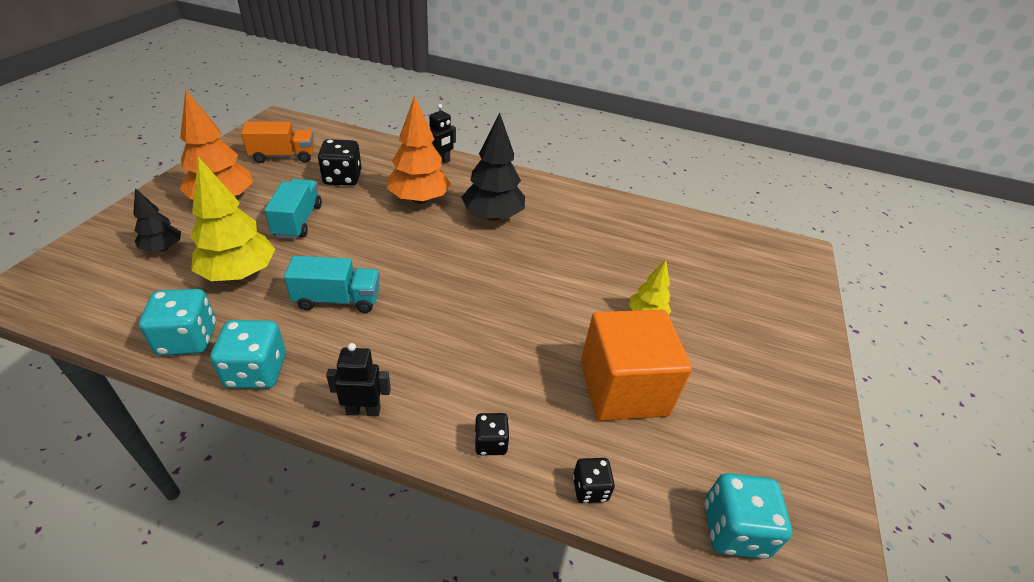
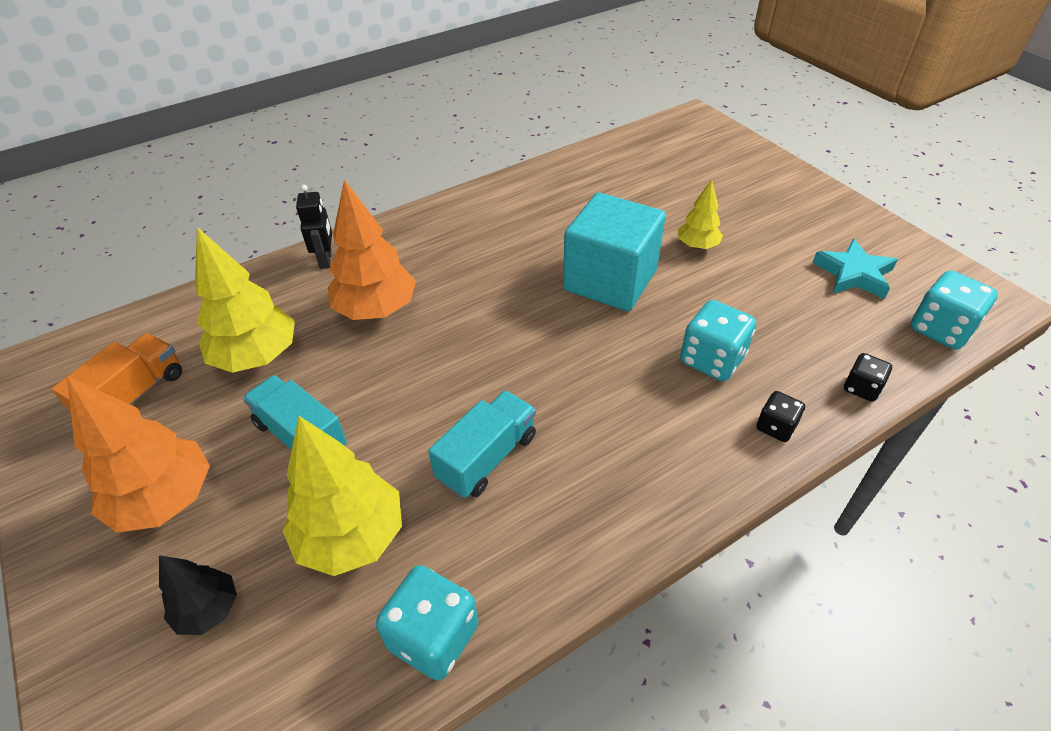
camera: 45 degrees left, 5 degrees up
turquoise dice [210,320,286,388] -> turquoise dice moved to [680,300,756,381]
black dice [318,139,362,185] -> yellow tree [195,227,295,373]
black robot [326,343,391,416] -> none
black tree [462,112,525,221] -> none
orange cube [581,310,692,421] -> none
none -> turquoise cube [563,192,666,312]
none -> turquoise star [812,239,898,299]

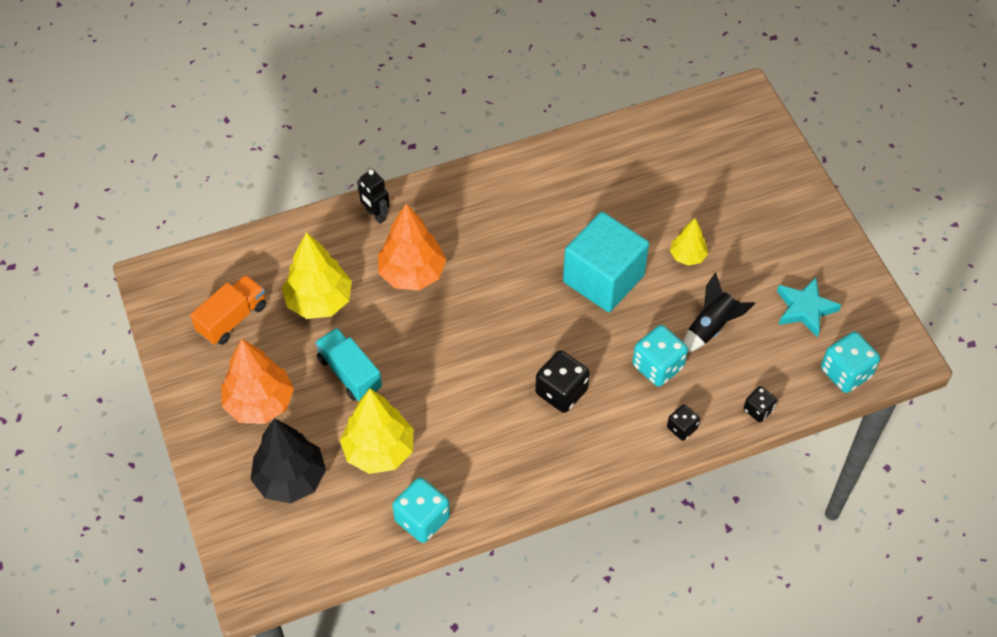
camera: 10 degrees right, 10 degrees up
black tree [159,556,237,635] -> black tree [250,418,326,503], size x1.79
black robot [296,185,332,269] -> black robot turned 135 degrees clockwise [357,169,390,224]
turquoise truck [428,390,536,498] -> none
none -> black dice [535,350,590,413]
none -> black rocket [683,272,755,353]

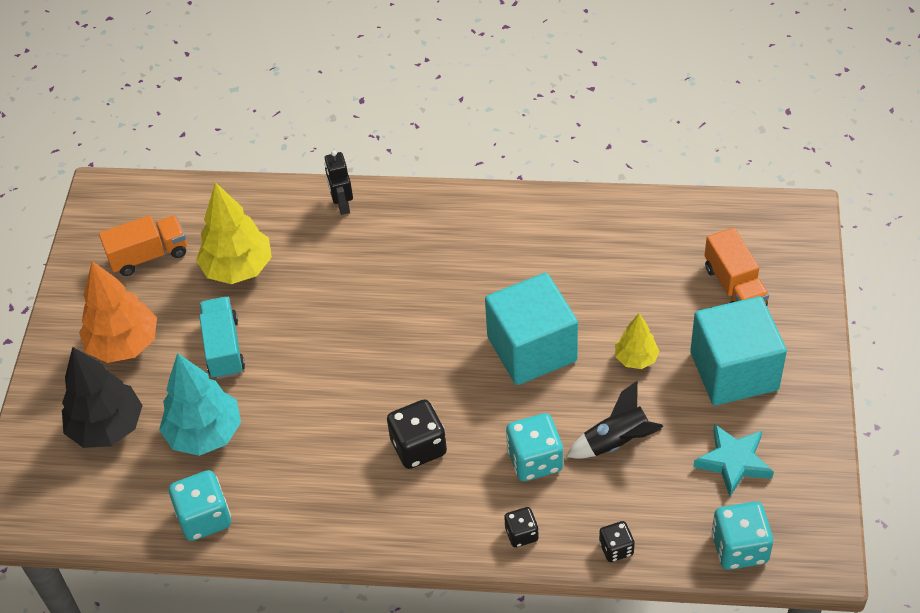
camera: 30 degrees right, 5 degrees down
yellow tree [340,389,414,474] -> turquoise tree [159,353,241,456]
orange tree [378,204,446,291] -> none
none -> turquoise cube [690,296,787,405]
none -> orange truck [704,228,769,306]

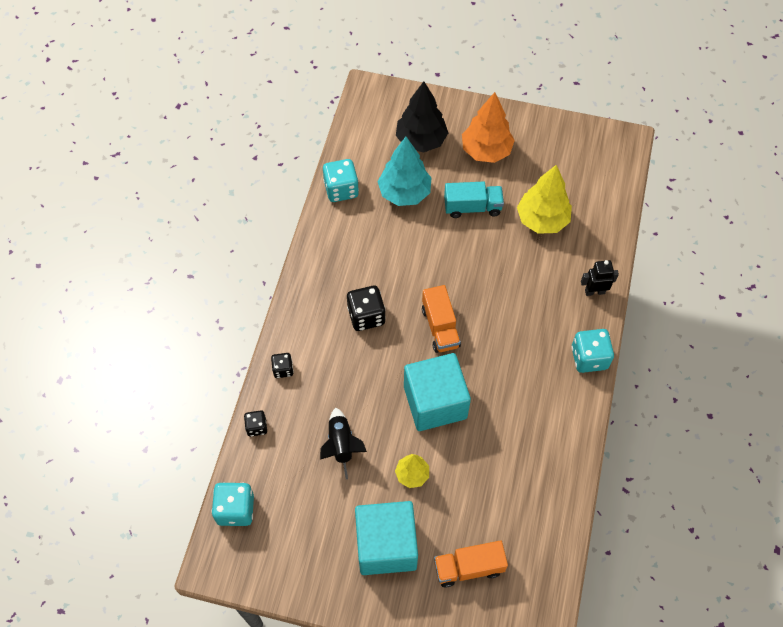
camera: 95 degrees right, 10 degrees up
orange truck [99,215,187,276] -> orange truck moved to [422,285,461,353]
turquoise dice [506,413,563,481] -> turquoise dice moved to [571,329,614,373]
turquoise star [693,424,774,497] -> none

